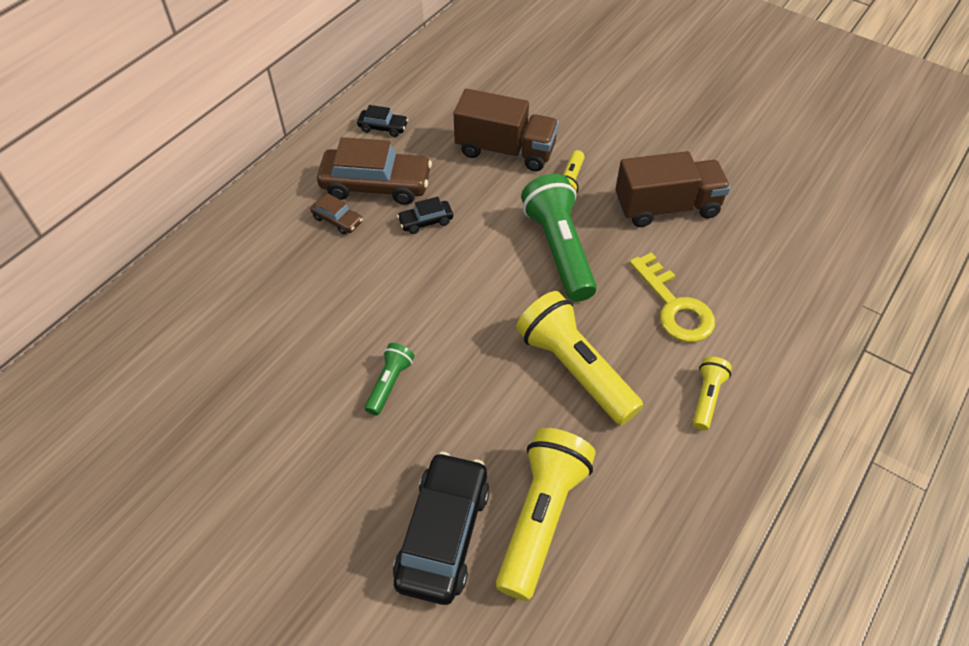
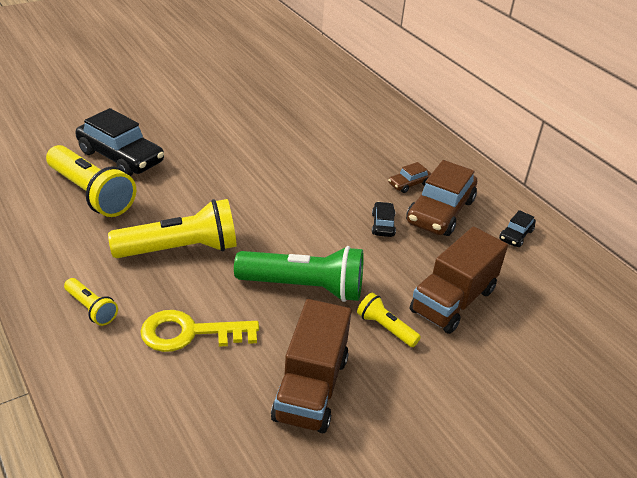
camera: 110 degrees right, 15 degrees down
green flashlight [365,343,414,415] -> none

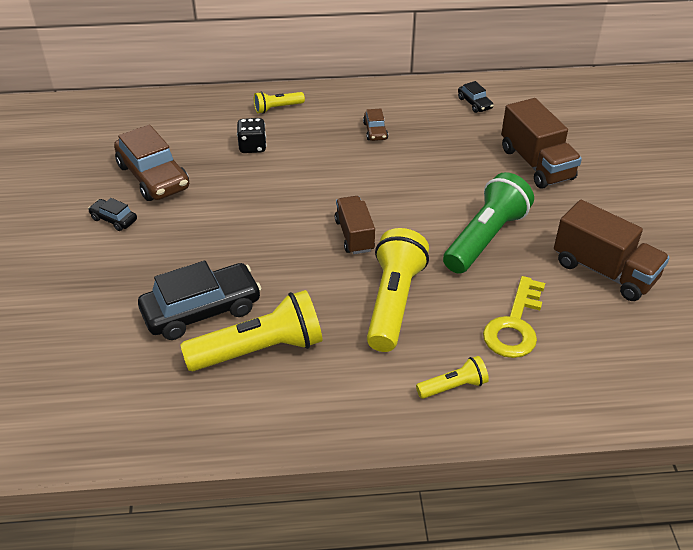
camera: 60 degrees left, 5 degrees up
yellow flashlight [357,292,421,347] -> yellow flashlight moved to [254,92,305,114]
black car [372,202,396,237] -> black car moved to [88,198,137,231]
brown car [406,160,477,236] -> brown car moved to [114,124,189,201]
none -> black dice [237,118,267,153]
none -> brown truck [335,196,375,254]

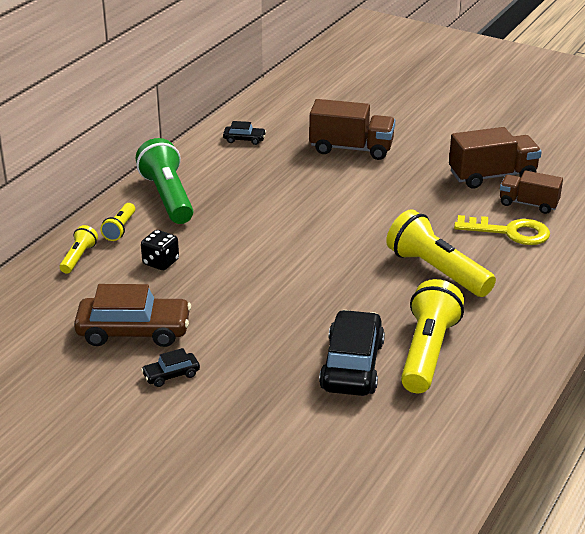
camera: 55 degrees left, 10 degrees down
brown truck [335,196,375,254] -> brown truck moved to [500,171,563,214]
brown car [363,109,388,141] -> none
yellow flashlight [416,356,489,399] -> yellow flashlight moved to [60,225,98,274]
green flashlight [443,172,534,274] -> green flashlight moved to [136,138,193,224]
yellow key [483,276,545,358] -> yellow key turned 45 degrees counterclockwise [454,215,550,245]

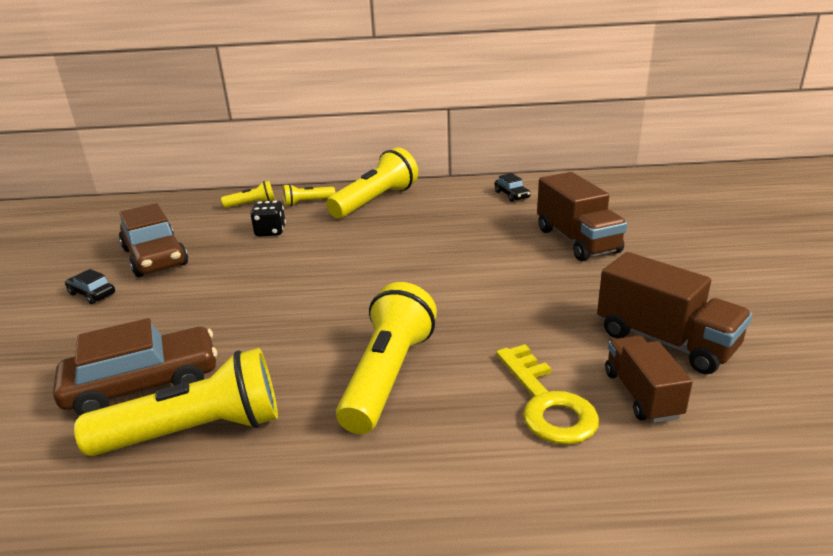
camera: 60 degrees right, 5 degrees down
green flashlight [136,138,193,224] -> yellow flashlight [326,147,418,218]
black car [319,310,385,396] -> brown car [53,318,217,416]

